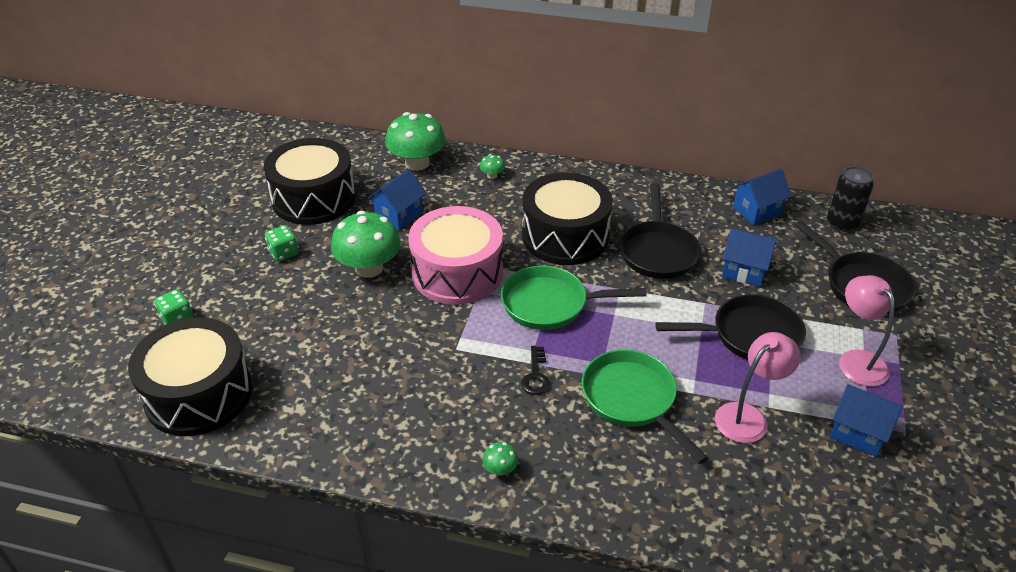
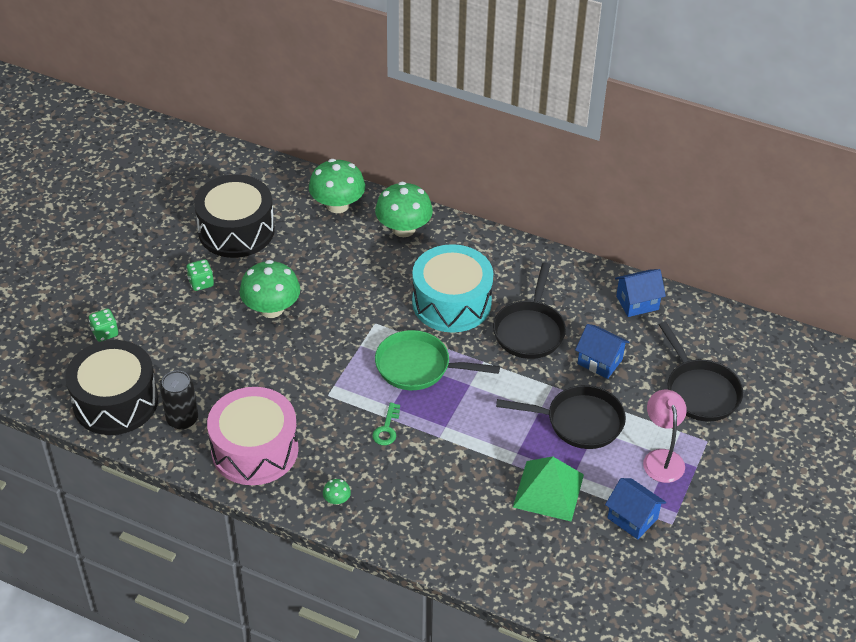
camera: 10 degrees right, 5 degrees up
blue house [368,169,427,230] -> none
pink drum [408,206,503,305] -> pink drum moved to [207,387,299,485]
green mushroom [480,154,505,179] -> green mushroom [375,182,433,237], size x2.39
black key [521,346,550,395] -> green key [372,402,400,445]
black drum [522,172,613,265] -> turquoise drum [412,244,493,333]
green pan [582,350,708,464] -> none
pink lamp [715,332,801,443] -> green pyramid [513,456,584,521]
black can [827,166,874,232] -> black can moved to [160,371,198,430]

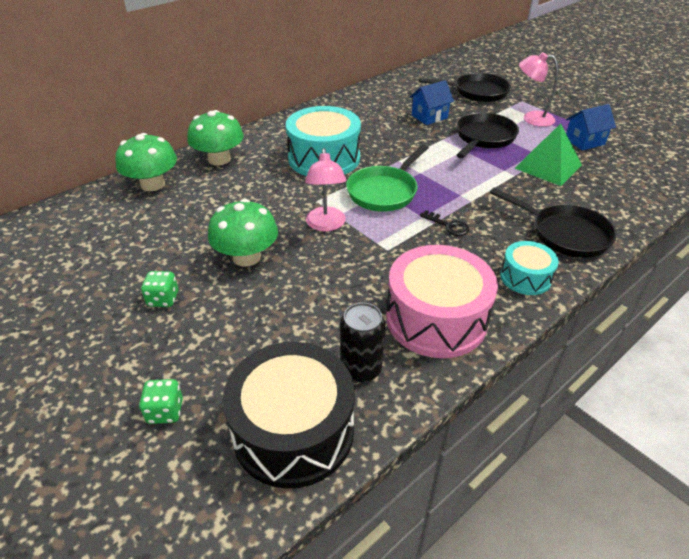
camera: 65 degrees left, 5 degrees down
black drum [194,174,275,258] -> none
green mushroom [323,479,351,505] -> turquoise drum [500,241,559,295]
green key [372,402,400,445] -> black key [420,210,469,236]
black pan [493,263,566,359] -> black pan moved to [490,188,617,258]
blue house [615,269,666,317] -> none
none -> pink lamp [305,148,346,231]

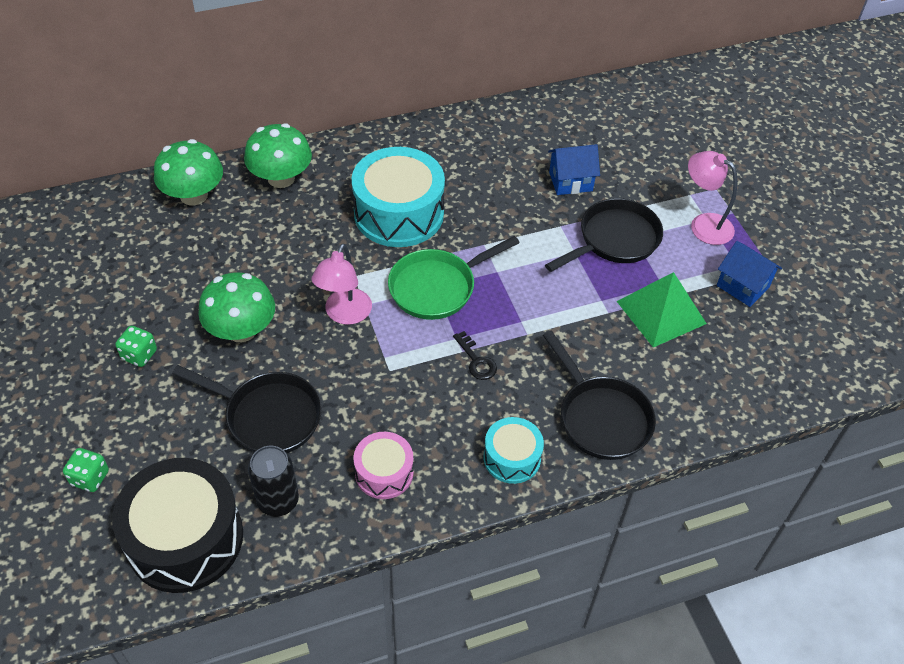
camera: 20 degrees right, 10 degrees up
pink drum [386,245,498,358] -> pink drum [354,432,414,499], size x0.54
black pan [419,73,511,102] -> black pan moved to [172,365,322,453]
blue house [566,104,616,151] -> blue house turned 45 degrees clockwise [717,241,782,307]

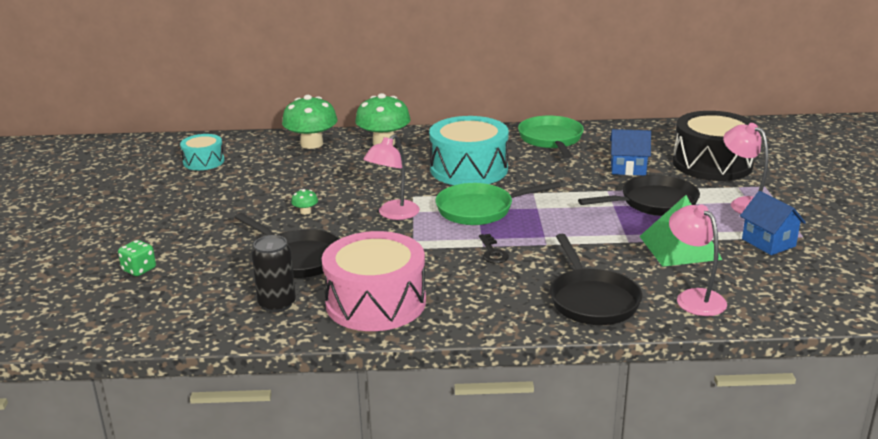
camera: 20 degrees right, 25 degrees down
black drum [112,458,243,593] -> black drum moved to [673,111,759,181]
green dice [115,326,157,367] -> none
green mushroom [198,272,275,342] -> green mushroom [291,189,318,215], size x0.42
pink drum [354,432,414,499] -> pink drum [322,231,426,331], size x1.86
turquoise drum [483,417,544,484] -> turquoise drum moved to [180,134,224,170]
none -> green pan [518,116,584,158]
none -> pink lamp [669,204,727,316]

